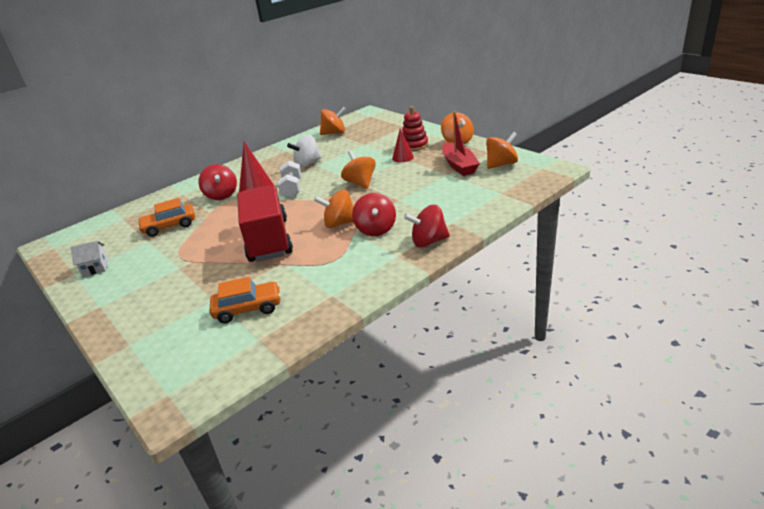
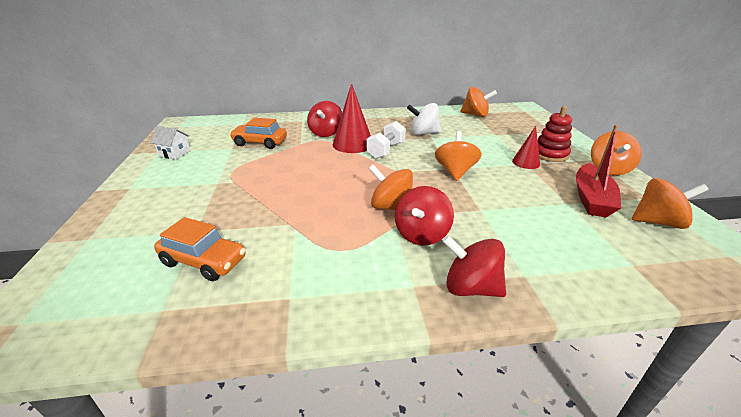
camera: 30 degrees right, 0 degrees up
red truck [237,185,293,262] -> none

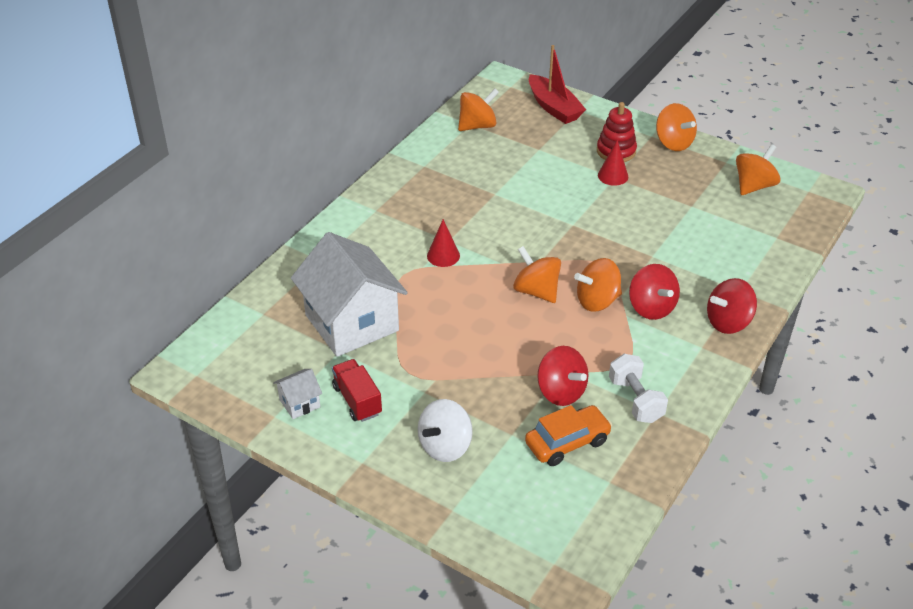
camera: 50 degrees left, 10 degrees up
orange car [229,118,287,149] -> white house [291,232,408,357]
red spinning top [307,101,342,137] -> red spinning top moved to [537,346,588,406]
red cone [333,83,371,153] -> red cone [427,219,460,267], size x0.59
white dumbbell [367,121,406,159] -> white dumbbell moved to [609,354,668,423]
white spinning top [407,103,441,135] -> white spinning top moved to [418,399,473,462]
orange spinning top [435,131,482,181] -> orange spinning top moved to [513,246,561,303]
red boat [576,125,621,217] -> red boat moved to [529,45,586,124]
none -> red truck [332,359,382,422]

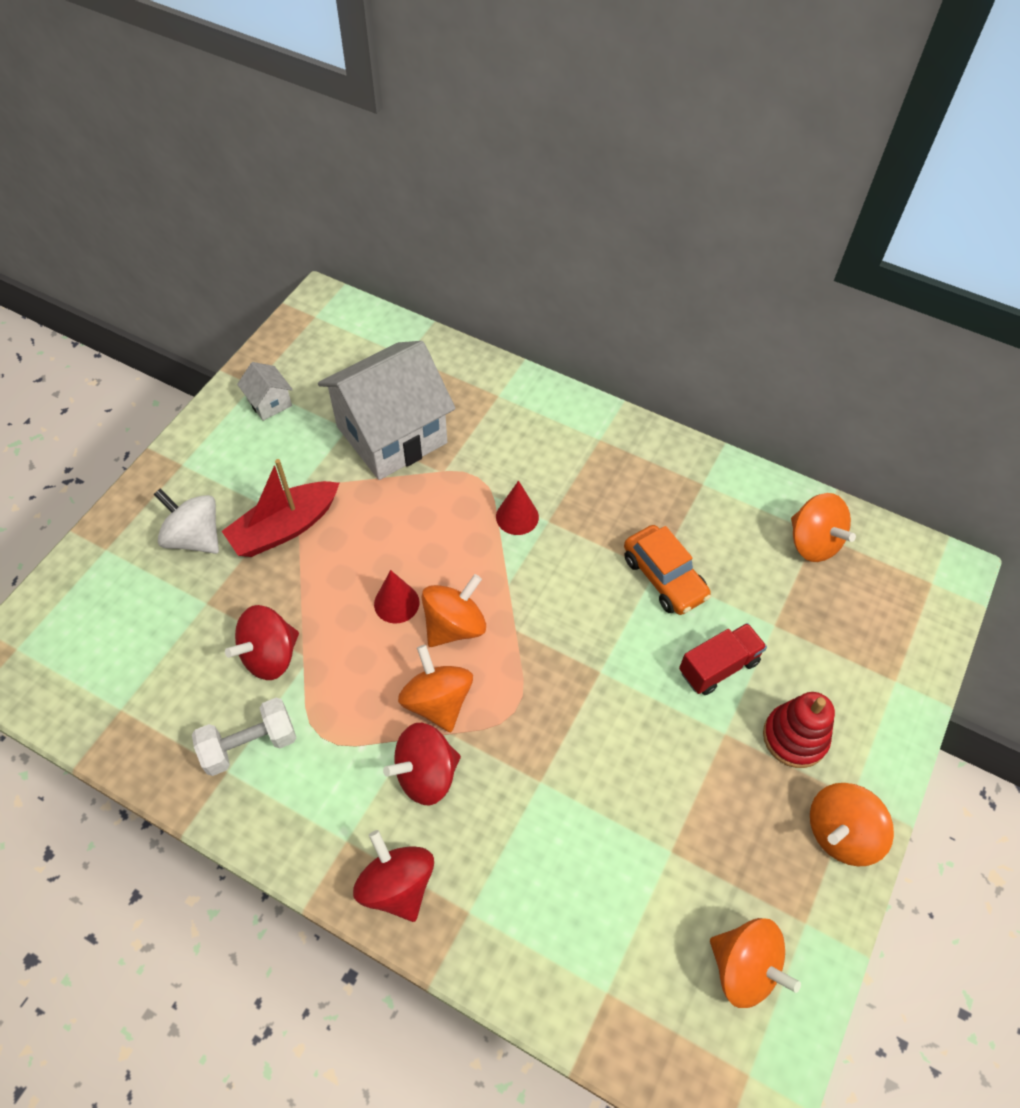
camera: 85 degrees right, 15 degrees up
red truck [332,359,382,422] -> red truck moved to [679,623,767,695]
orange car [525,405,612,466] -> orange car moved to [624,525,711,615]
red boat [529,45,586,124] -> red boat moved to [222,459,339,557]
red cone [598,140,628,186] -> red cone moved to [374,570,419,623]

